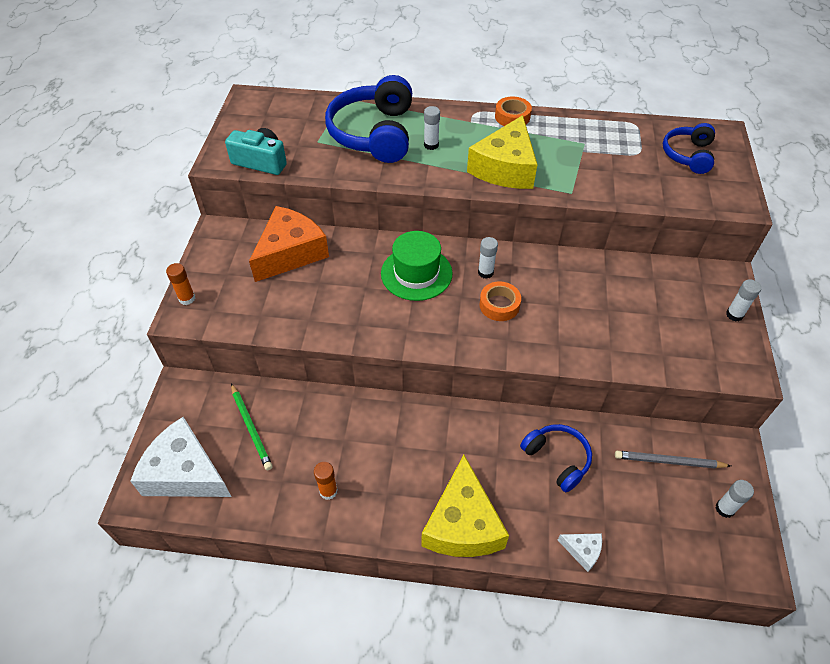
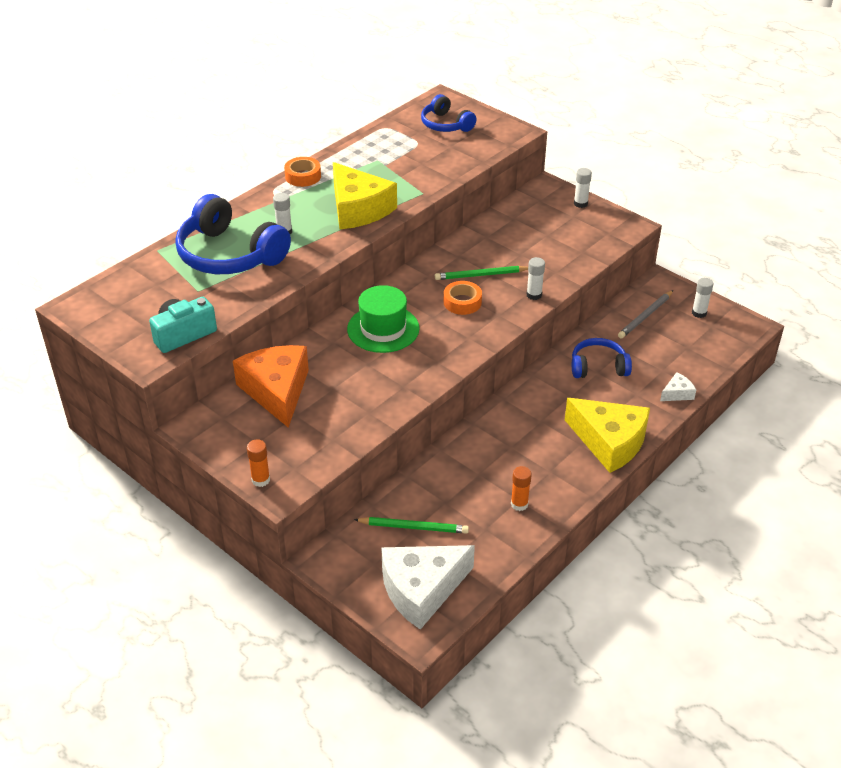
camera: 55 degrees left, 10 degrees down
white glue stick [478,237,498,279] -> white glue stick moved to [526,257,545,300]
none -> green pencil [435,266,528,280]

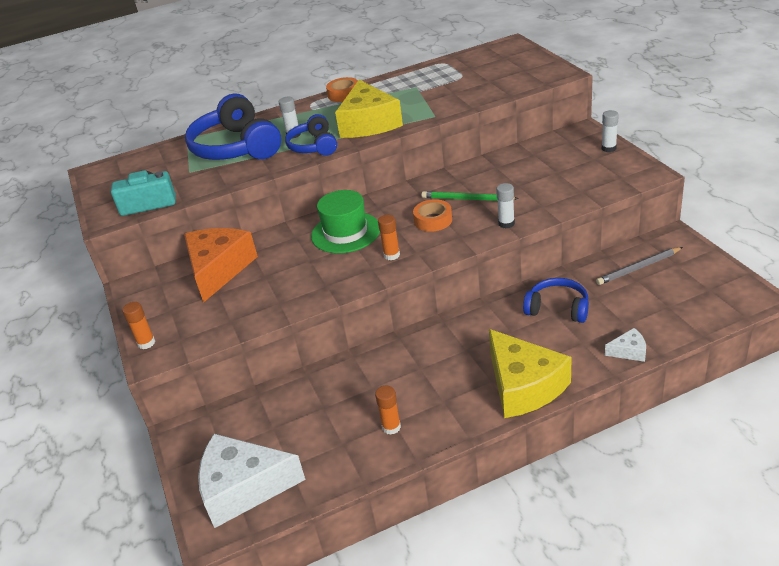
camera: 30 degrees right, 5 degrees down
green pencil [354,517,469,534] -> none
blue headphones [421,94,477,132] -> blue headphones moved to [285,114,337,156]
white glue stick [692,278,713,318] -> none
none -> orange glue stick [378,215,400,260]

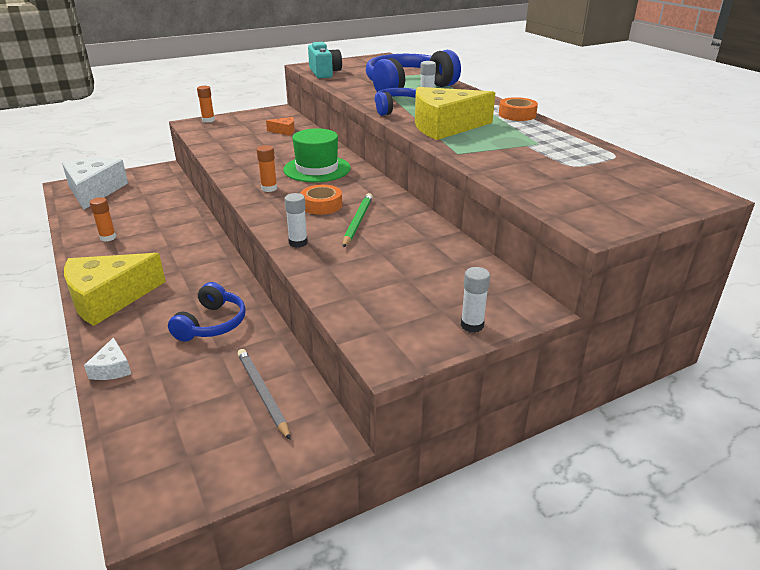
camera: 80 degrees right, 5 degrees down
orange cheese [184,228,258,303] -> orange cheese [266,117,295,136], size x0.44

